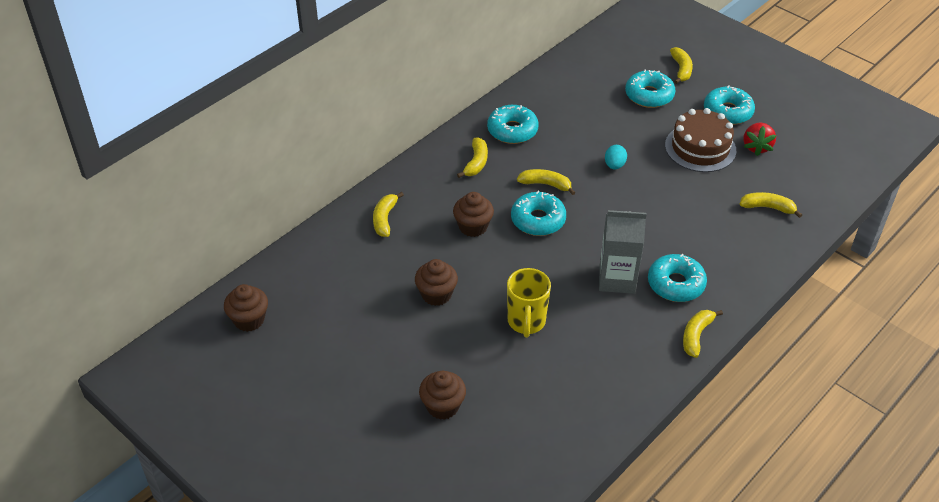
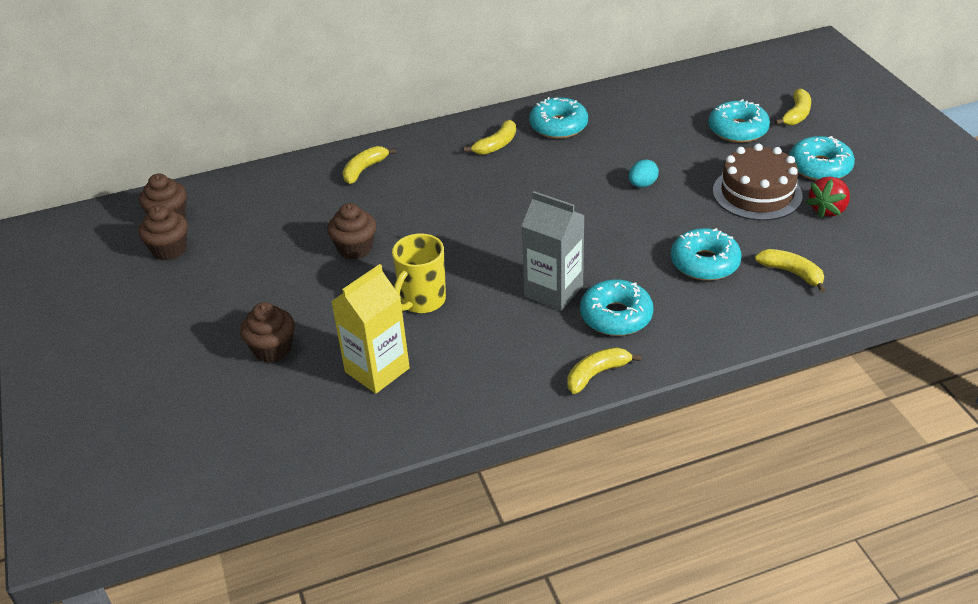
camera: 30 degrees right, 5 degrees down
brown cupcake [453,192,494,237] -> brown cupcake moved to [138,205,188,260]
turquoise donut [511,191,566,236] -> turquoise donut moved to [671,228,742,281]
yellow banana [517,169,576,195] -> none
none -> yellow carton [331,264,410,394]

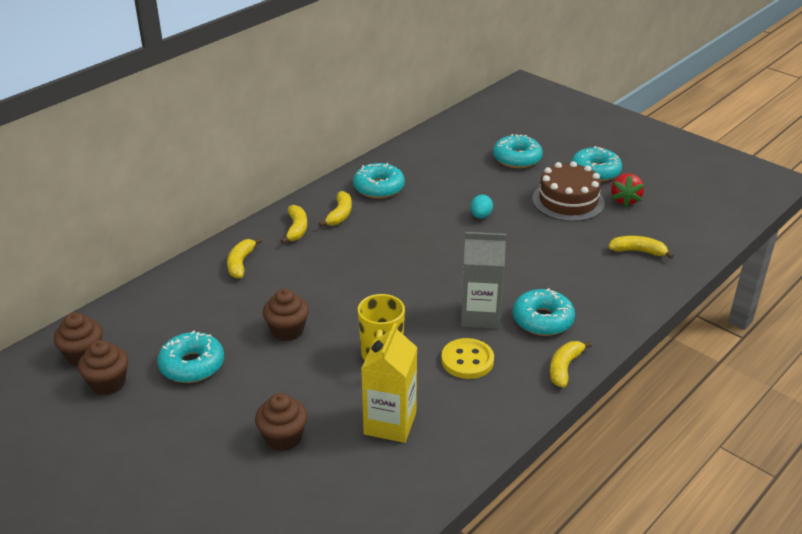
camera: 30 degrees left, 5 degrees down
turquoise donut [671,228,742,281] -> turquoise donut moved to [157,331,224,383]
yellow banana [775,89,811,125] -> yellow banana moved to [281,205,307,244]
none -> yellow button [441,338,494,379]

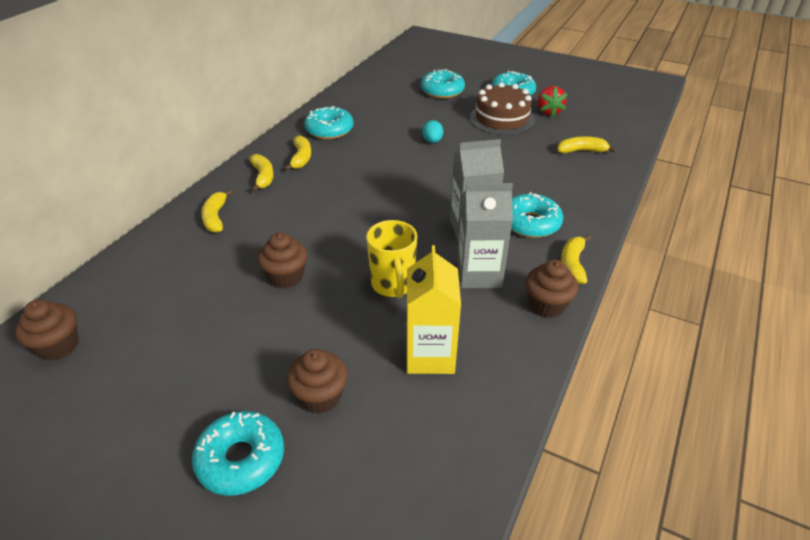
camera: 15 degrees left, 5 degrees up
brown cupcake [78,340,128,395] -> brown cupcake moved to [525,260,578,318]
turquoise donut [157,331,224,383] -> turquoise donut moved to [192,411,284,496]
yellow button [441,338,494,379] -> grey carton [458,183,513,288]

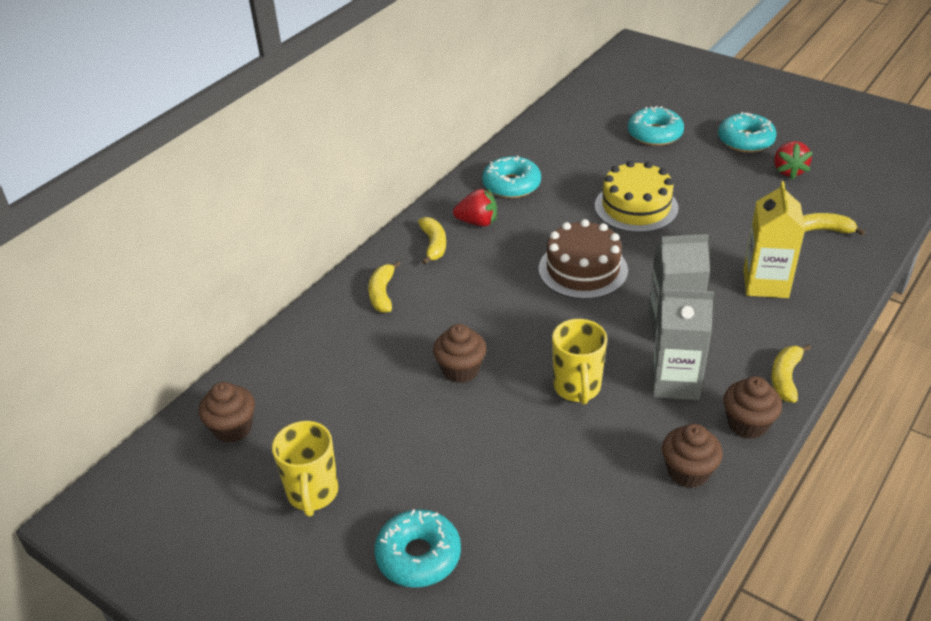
camera: 10 degrees right, 0 degrees up
yellow banana [284,136,311,171] -> red strawberry [453,189,497,227]
brown cupcake [287,349,348,414] -> brown cupcake moved to [662,424,723,488]
yellow carton [406,245,461,374] -> yellow carton moved to [744,181,805,298]
turquoise egg [422,120,443,143] -> yellow cake [595,160,679,233]
brown cake [470,82,535,135] -> brown cake moved to [539,219,628,299]
turquoise donut [511,192,563,238] -> none
none -> yellow mug [272,421,338,517]

